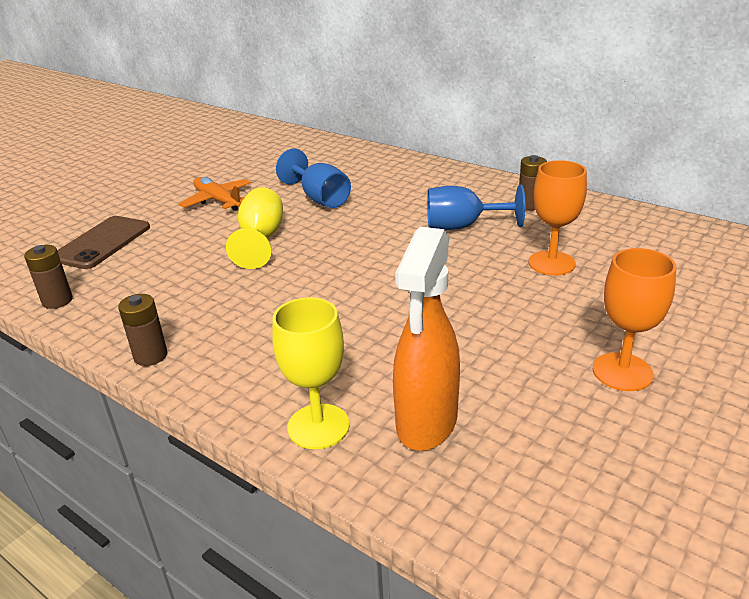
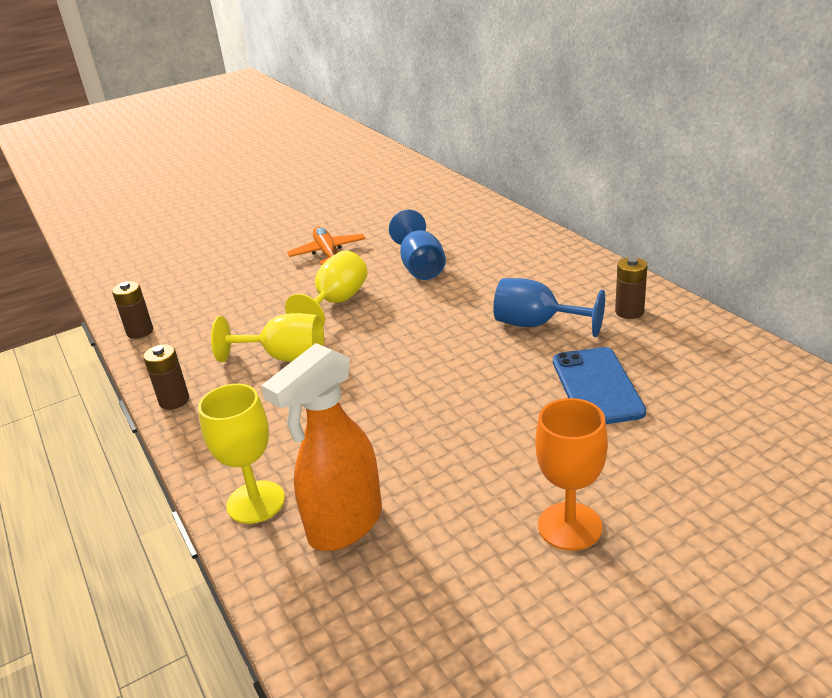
camera: 25 degrees right, 0 degrees up
brown phone [57,216,150,269] -> none
orange goblet [529,160,587,275] -> blue phone [553,347,646,424]
none -> yellow goblet [211,313,324,362]

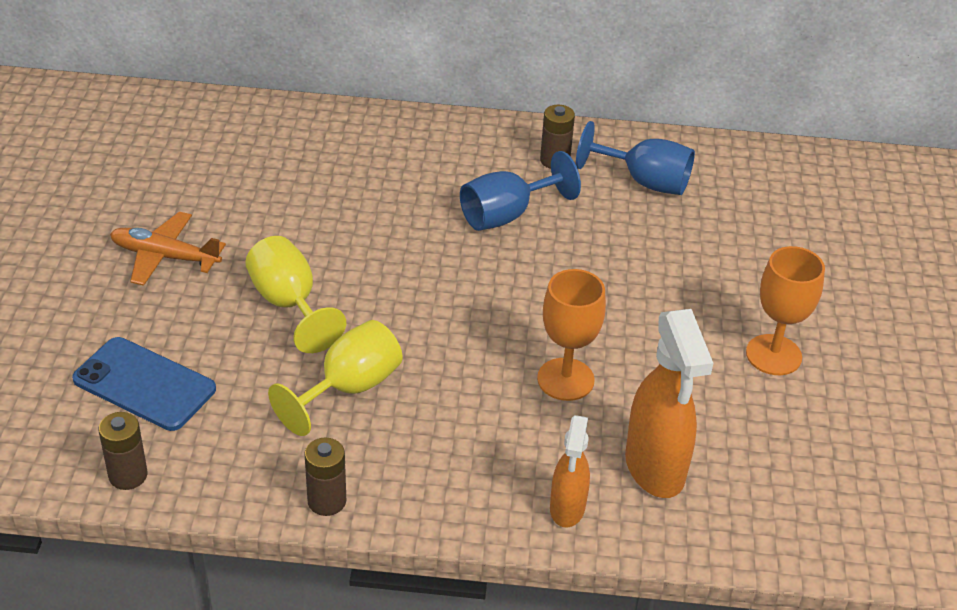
camera: 60 degrees left, 10 degrees up
yellow goblet [198,384,285,524] -> orange spray bottle [550,415,590,527]
blue goblet [389,210,446,280] -> blue goblet moved to [576,121,695,195]
blue phone [553,347,646,424] -> blue phone moved to [72,337,216,431]
none -> orange goblet [537,269,606,401]

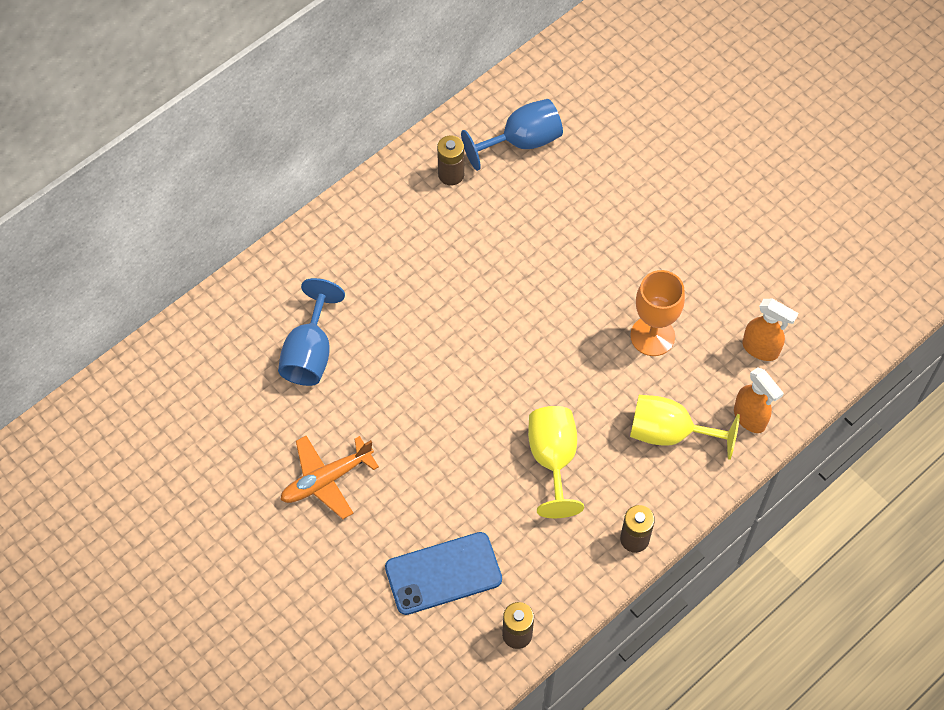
camera: 45 degrees left, 20 degrees up
yellow goblet [245,236,346,353] -> yellow goblet moved to [630,395,740,460]
blue goblet [460,151,581,231] -> blue goblet moved to [278,278,345,386]
orange spray bottle [625,309,713,498] -> orange spray bottle [742,299,799,361], size x0.60
orange goblet [746,246,825,375] -> none

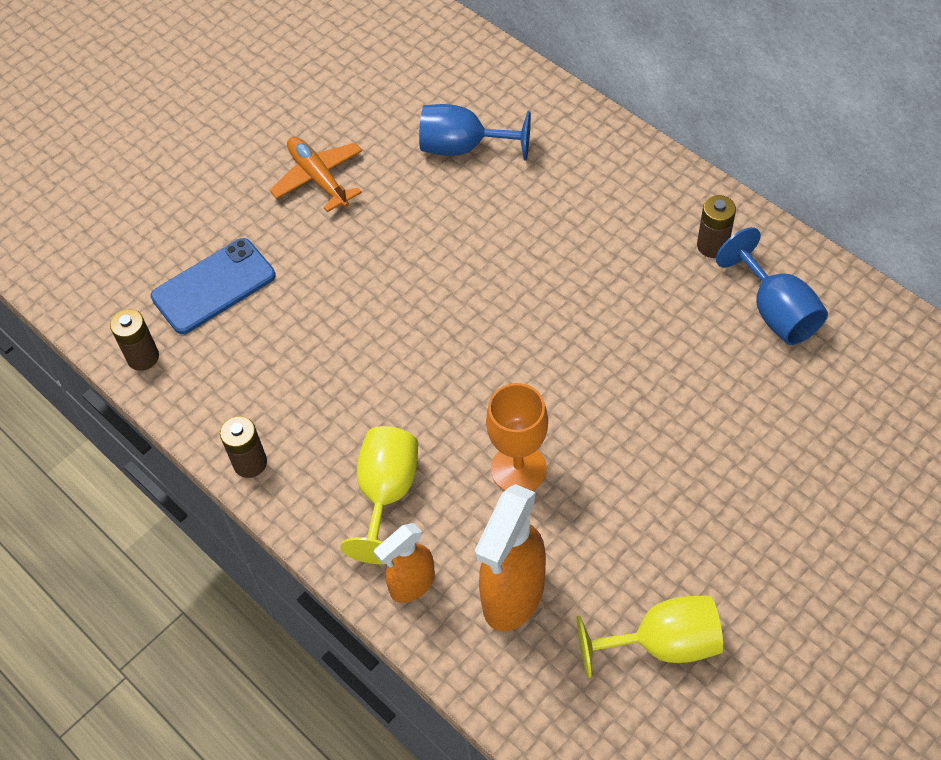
camera: 90 degrees right, 5 degrees down
blue phone [385,532,502,615] -> blue phone turned 75 degrees clockwise [151,238,276,334]
yellow goblet [528,406,584,518] -> yellow goblet moved to [576,595,723,678]
orange spray bottle [742,299,799,361] -> orange spray bottle [475,484,546,631], size x1.66

